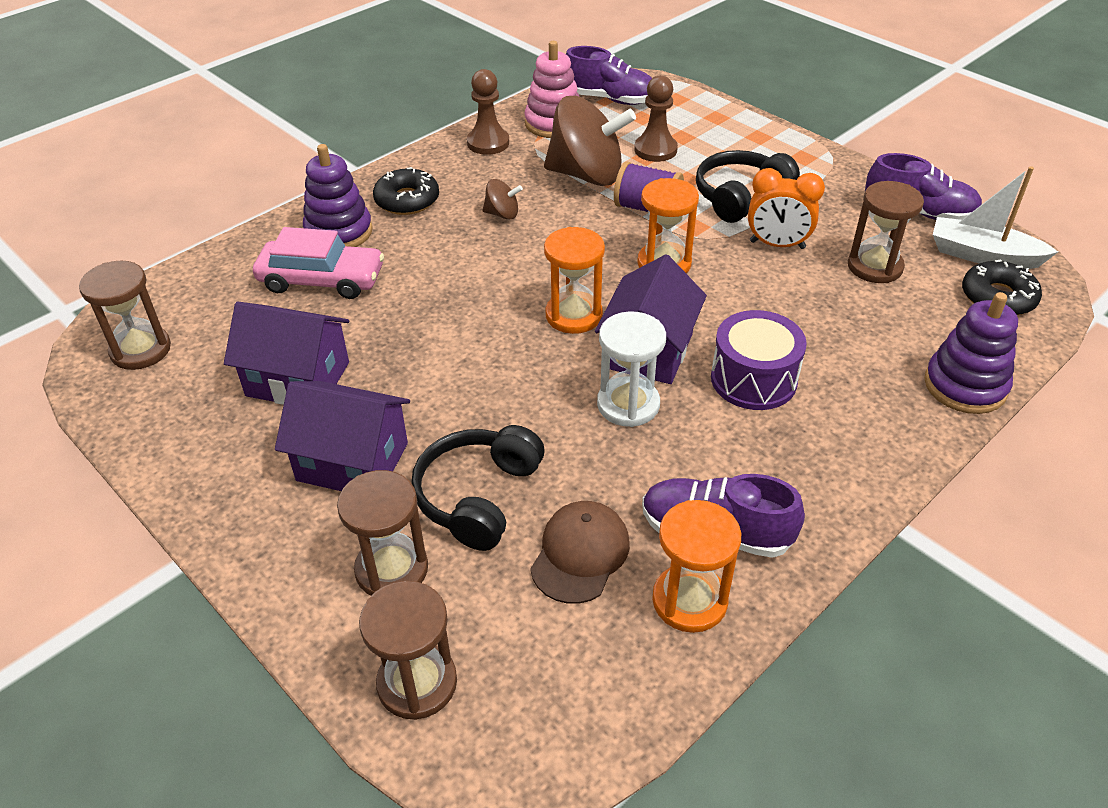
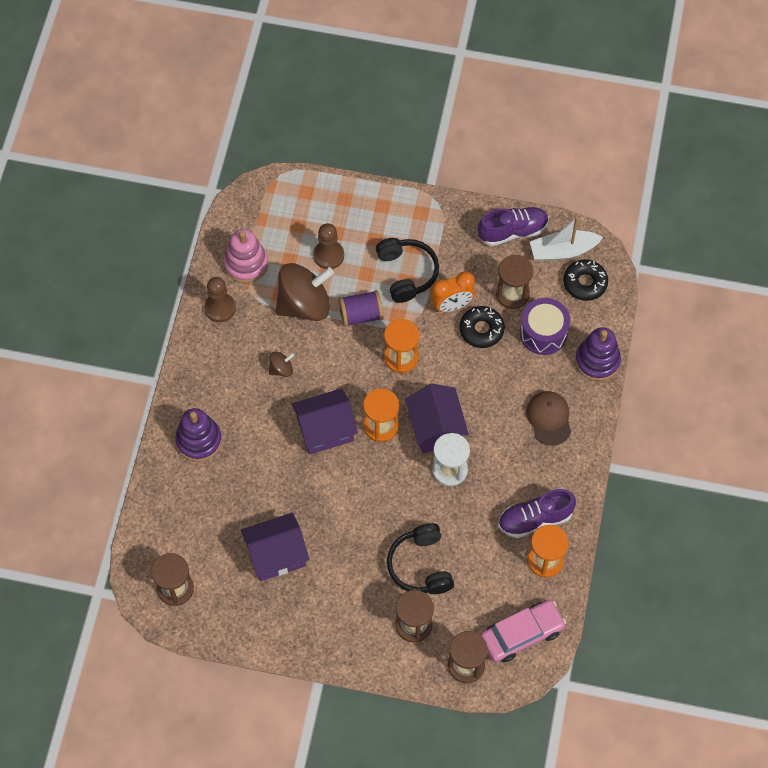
camera: 35 degrees left, 20 degrees up
pink car [253,227,384,299] -> pink car moved to [481,600,566,663]
purple house [275,381,410,491] -> purple house moved to [292,388,358,455]
black donut [373,167,439,215] -> black donut moved to [459,306,505,348]
brown cap [530,501,630,604] -> brown cap moved to [526,391,571,446]
purple shoe [566,46,652,105] -> none
black headphones [696,150,800,223] -> black headphones turned 150 degrees clockwise [376,238,439,303]
purple drum [711,310,807,410] -> purple drum moved to [520,298,570,355]

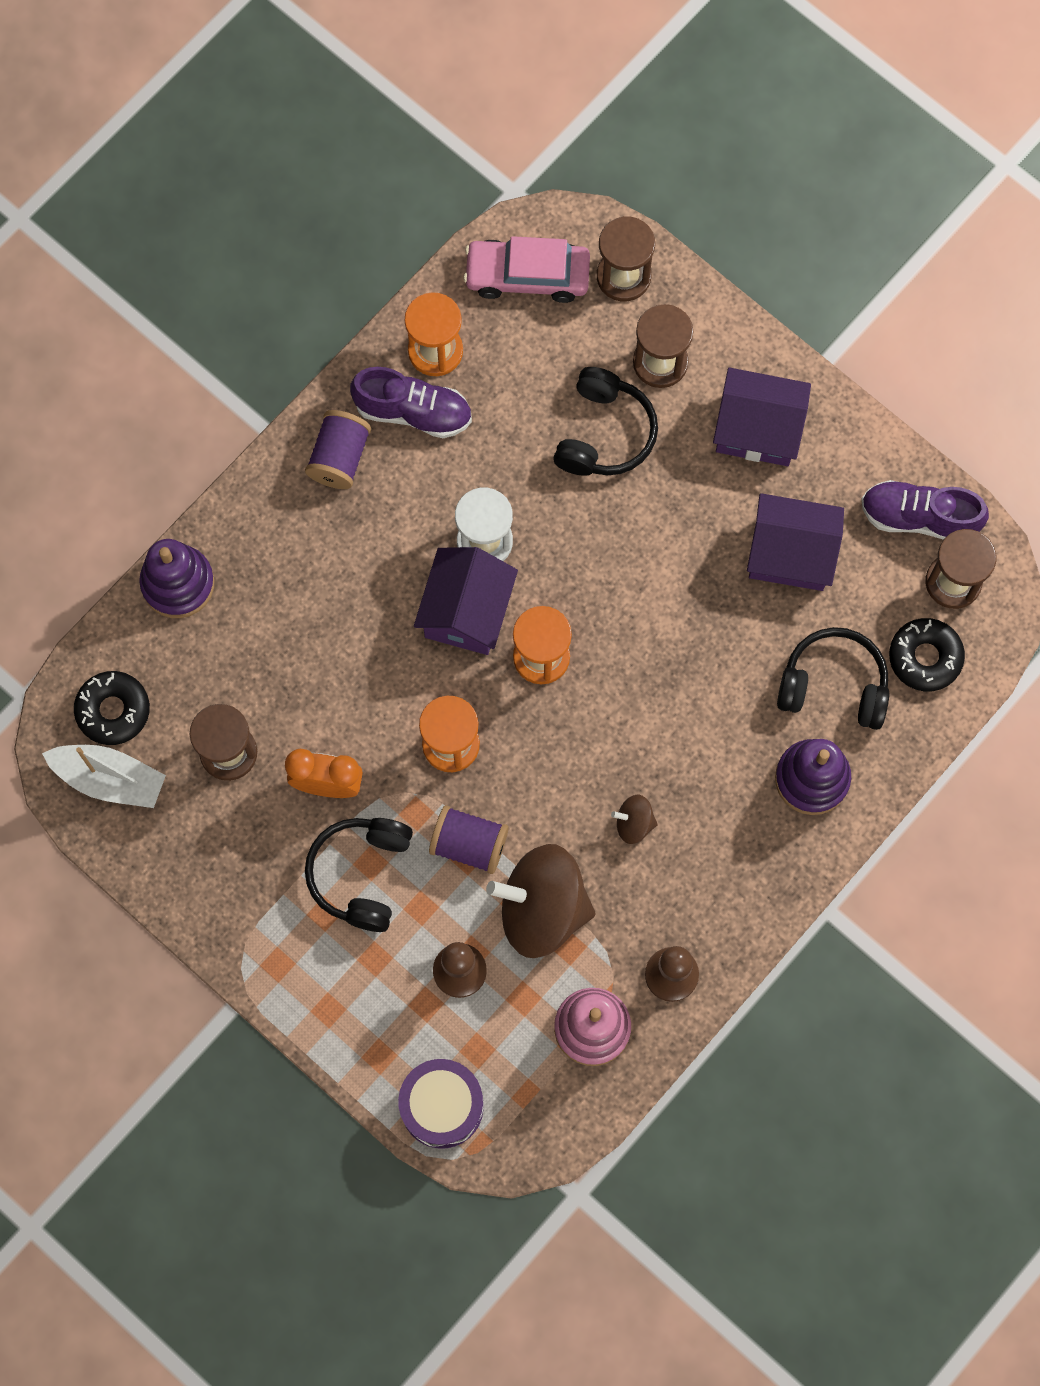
camera: 150 degrees left, 10 degrees up
purple house [292,388,358,455] -> purple house moved to [713,367,811,466]
black donut [459,306,505,348] -> black donut moved to [889,618,965,691]
purple shoe [478,207,549,246] -> purple shoe moved to [861,480,989,540]
purple drum [520,298,570,355] -> purple drum moved to [398,1059,484,1149]
brown cap [526,391,571,446] -> none
none -> purple spool [305,410,371,489]
none -> black headphones [777,627,890,730]

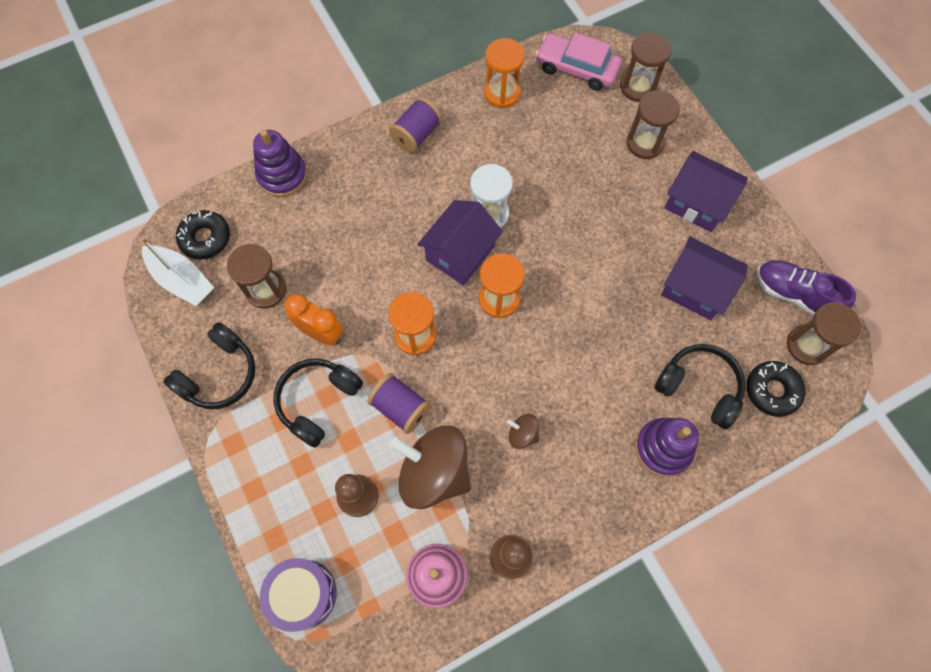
camera: 20 degrees right, 5 degrees down
purple shoe [350,367,472,438] -> none
black headphones [553,367,658,476] -> black headphones moved to [164,322,255,409]

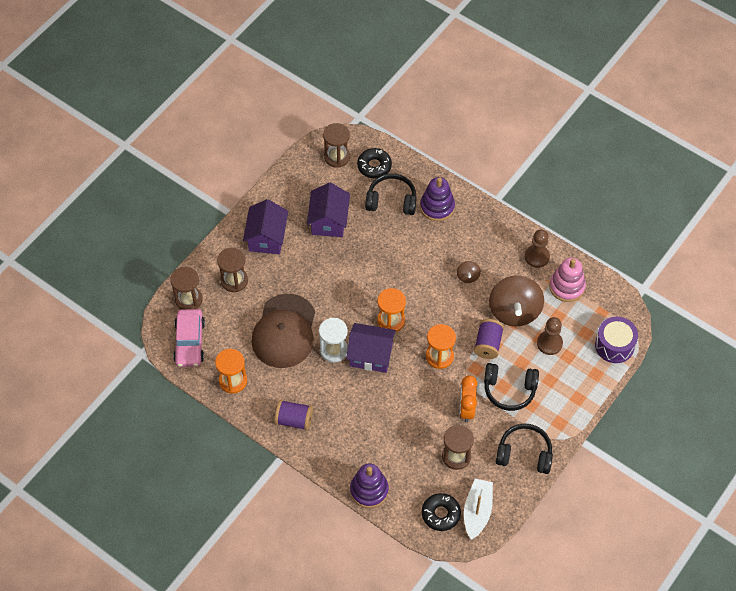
camera: 115 degrees left, 10 degrees down
black headphones [655,344,745,429] -> black headphones turned 90 degrees clockwise [365,173,417,215]
purple shoe [757,260,856,316] -> none
none -> brown cap [252,294,315,368]

